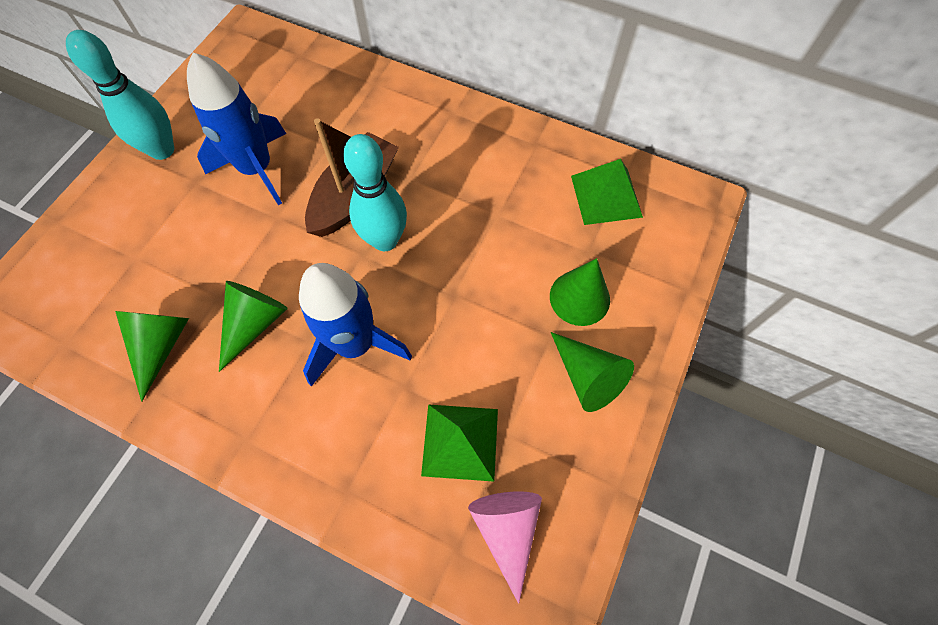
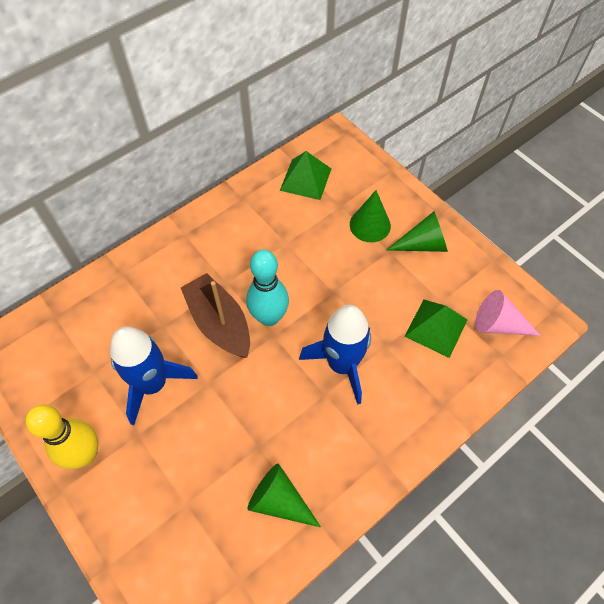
camera: 65 degrees left, 5 degrees down
turquoise bowling pin [66,30,174,160] -> yellow bowling pin [25,404,98,469]
green cone [219,281,288,372] -> none

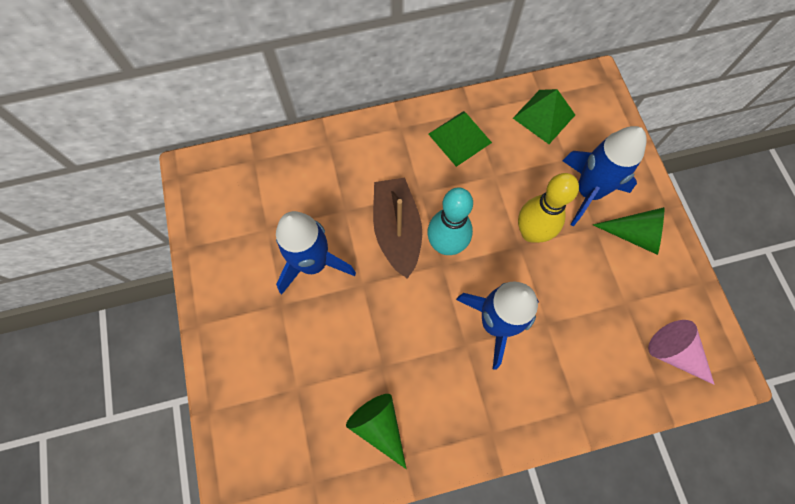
camera: 25 degrees right, 10 degrees up
yellow bowling pin [25,404,98,469] -> yellow bowling pin moved to [518,173,579,243]
green cone [350,190,391,242] -> blue rocket [562,126,647,226]
green pyramid [404,300,468,358] -> green pyramid moved to [429,111,492,167]

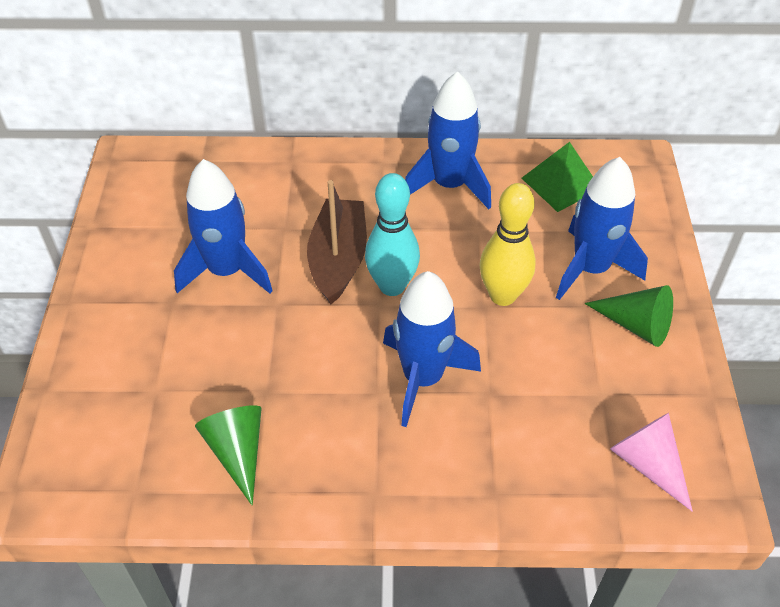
camera: 15 degrees right, 20 degrees down
green pyramid [429,111,492,167] -> blue rocket [405,71,491,209]

